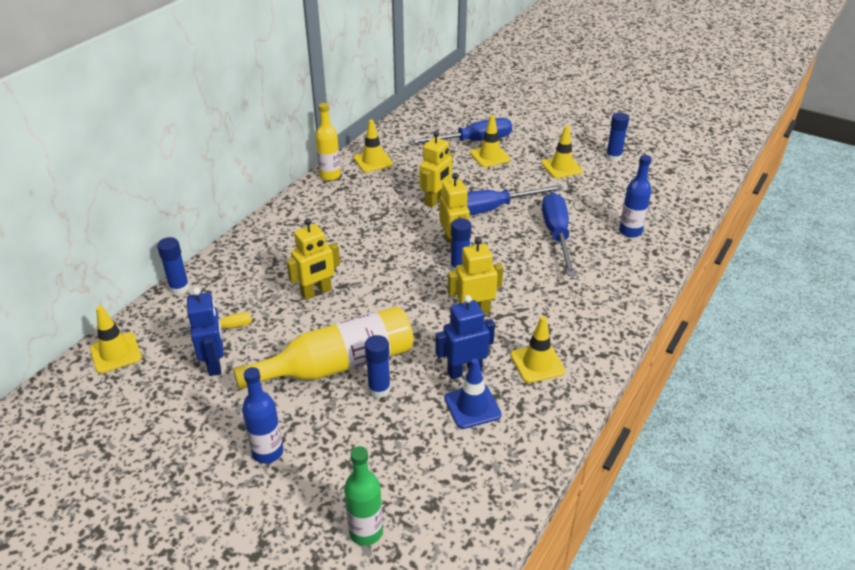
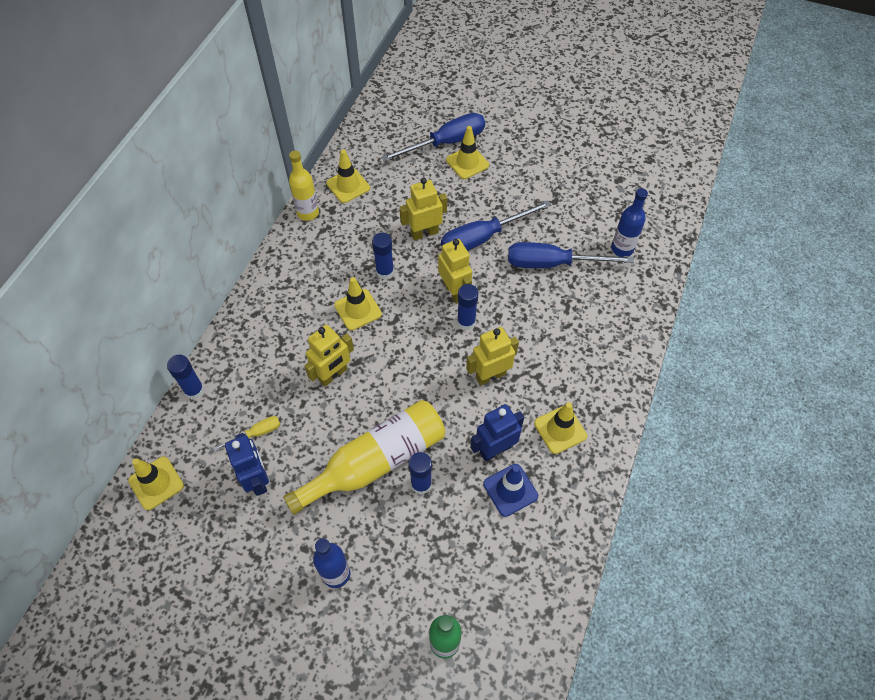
camera: 10 degrees left, 20 degrees up
yellow robot [419,131,453,208] -> yellow robot turned 135 degrees counterclockwise [399,177,447,241]
yellow traffic cone [541,125,583,178] -> yellow traffic cone moved to [334,277,382,330]
blue screwdriver [542,193,576,276] -> blue screwdriver turned 75 degrees counterclockwise [508,242,634,268]
blue glue stick [606,112,629,162] -> blue glue stick moved to [372,233,394,280]

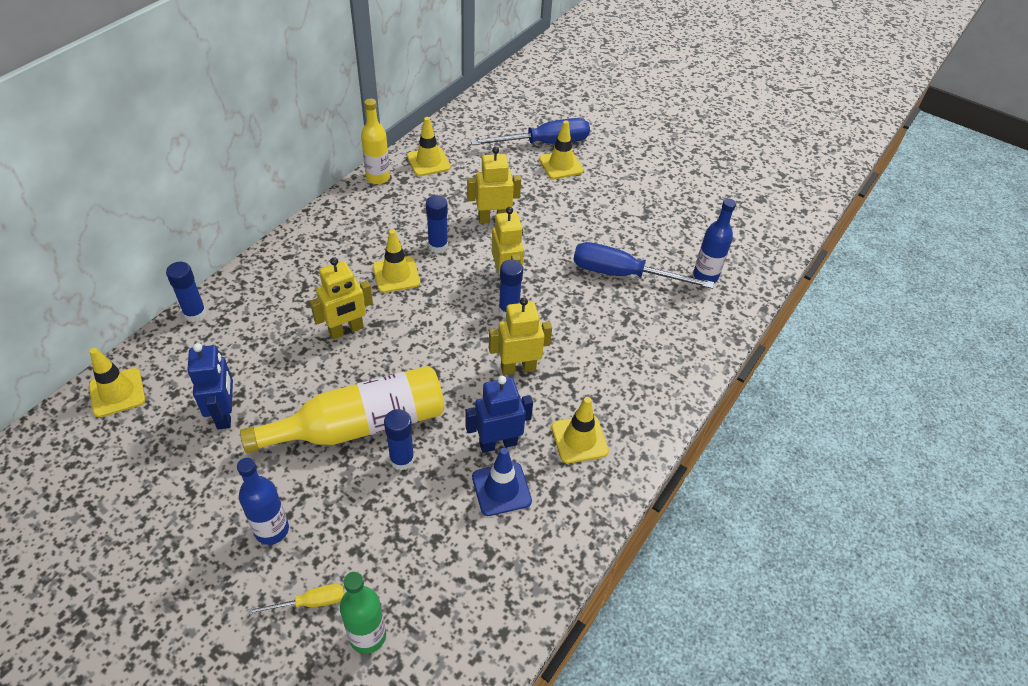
camera: 10 degrees right, 10 degrees down
yellow screwdriver [213,416,280,451] -> yellow screwdriver moved to [248,584,344,615]
blue screwdriver [441,200,551,251] -> none

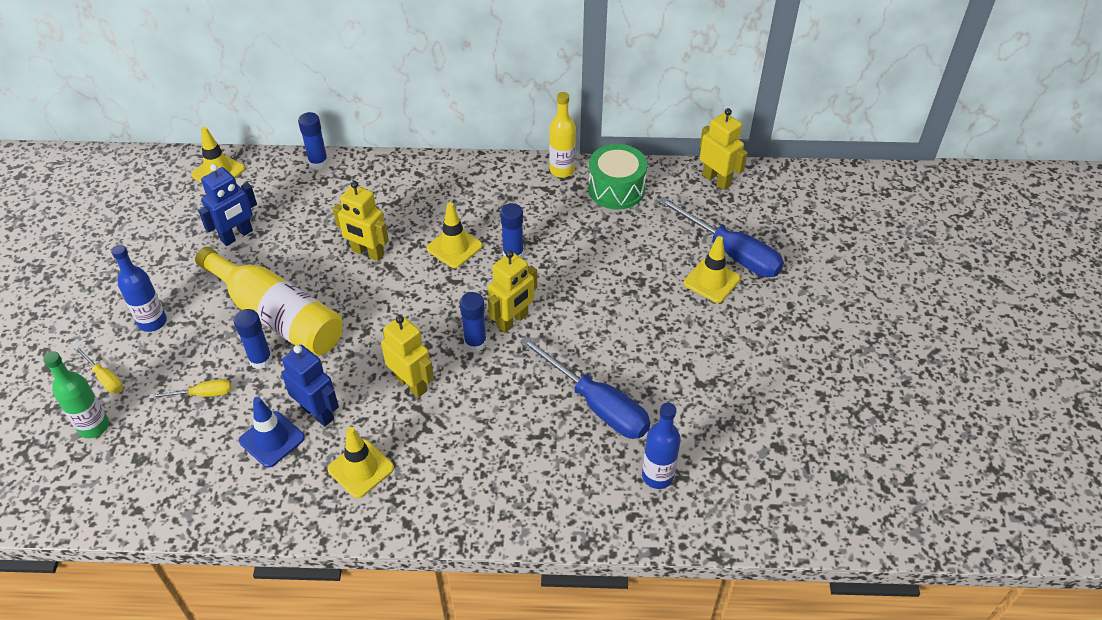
camera: 60 degrees right, 0 degrees up
yellow traffic cone [407,117,451,176] -> green drum [588,144,647,210]
yellow robot [467,147,521,224] -> yellow robot moved to [700,108,748,190]
blue screwdriver [573,242,714,289] -> blue screwdriver turned 150 degrees clockwise [520,336,650,439]
none -> yellow screwdriver [149,379,231,399]

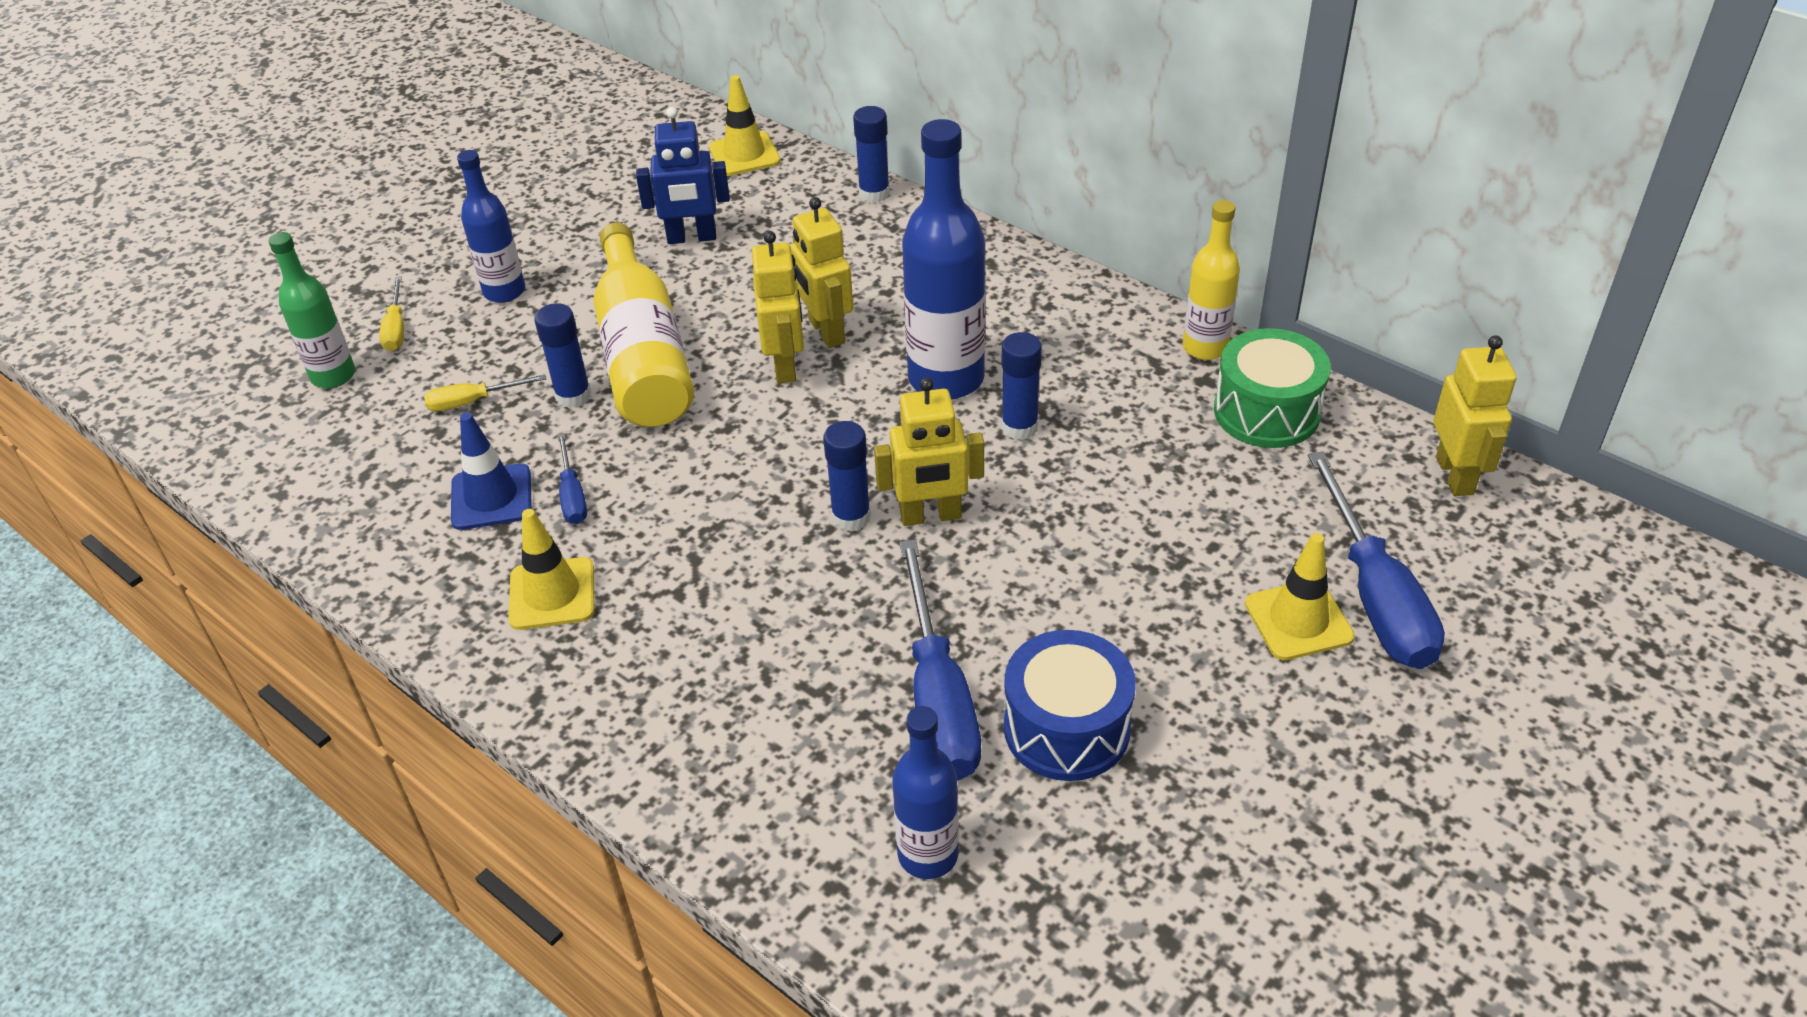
camera: 40 degrees right, 5 degrees down
yellow screwdriver [149,379,231,399] -> yellow screwdriver turned 135 degrees clockwise [424,374,546,411]
blue robot [282,345,339,427] -> blue screwdriver [557,433,587,524]
yellow robot [381,315,434,398] -> yellow robot moved to [752,231,804,383]
yellow traffic cone [426,202,483,268] -> blue bottle [902,119,985,400]
none -> blue drum [1004,630,1136,781]

